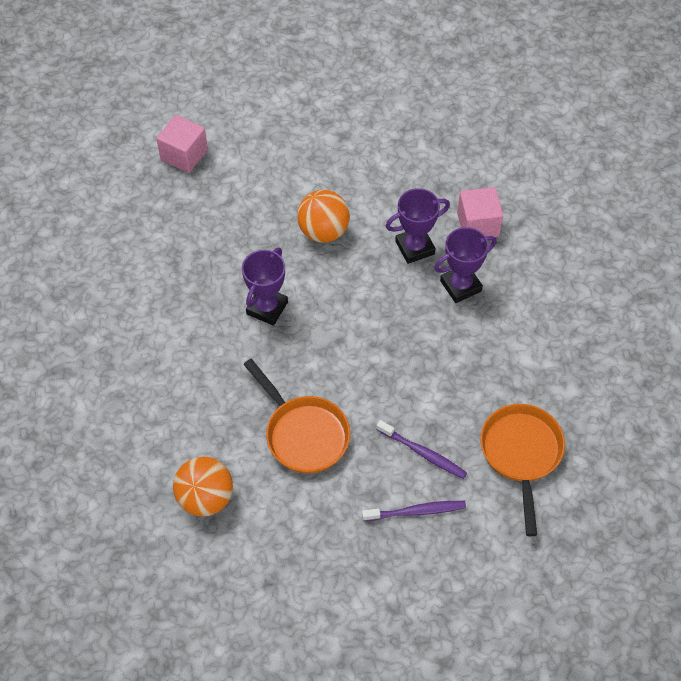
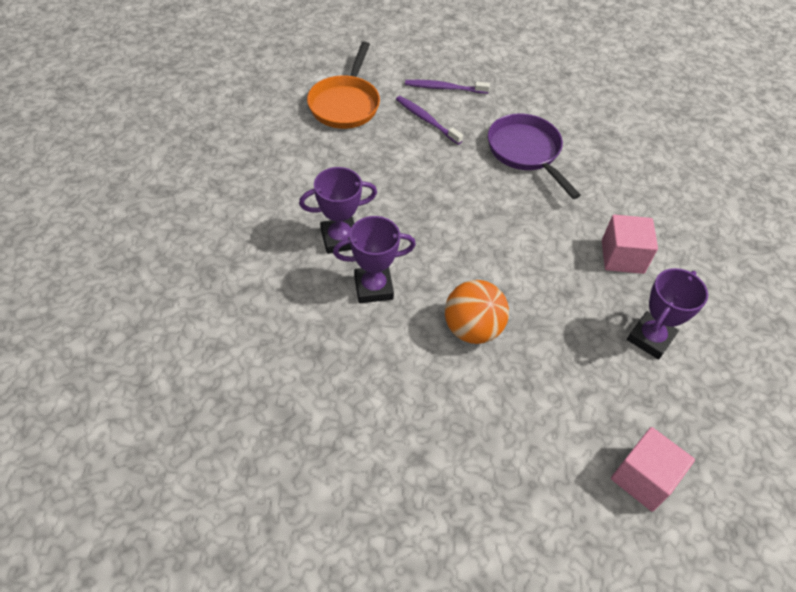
camera: 170 degrees left, 5 degrees down
orange ball [173,456,233,517] -> none
purple trophy [242,248,288,326] -> purple trophy moved to [627,268,708,359]
orange pan [243,359,351,473] -> purple pan [488,113,581,199]
pink cube [457,187,503,237] -> pink cube moved to [602,215,658,274]

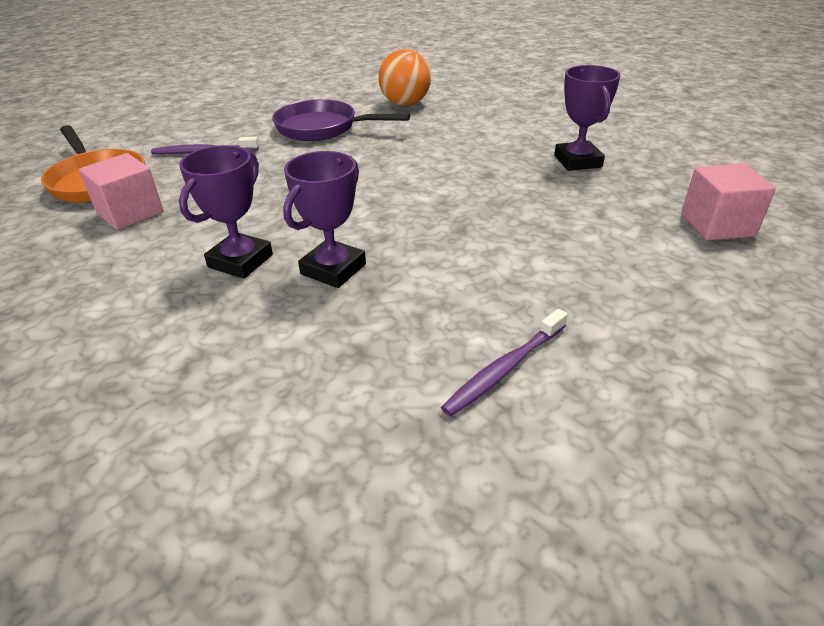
camera: 45 degrees left, 15 degrees down
purple toothbrush [405,80,490,94] -> purple toothbrush moved to [441,309,568,416]
orange ball [445,280,509,344] -> orange ball moved to [378,49,431,106]
pink cube [602,215,658,274] -> pink cube moved to [79,153,164,230]

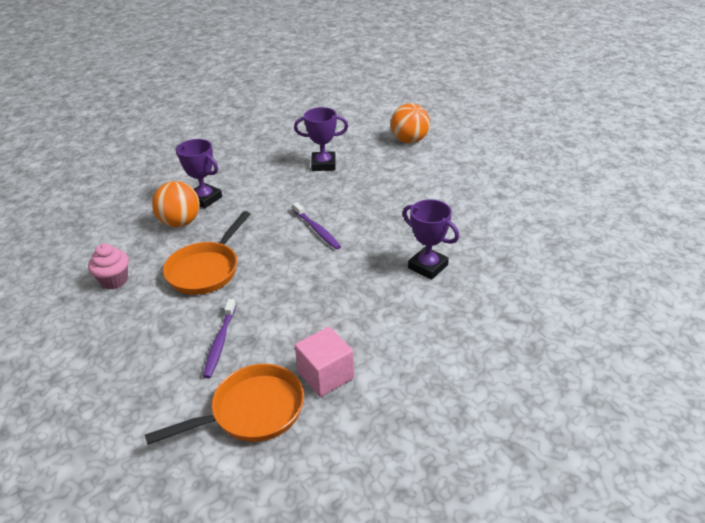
camera: 80 degrees left, 0 degrees up
purple trophy [179,145,273,279] -> purple trophy moved to [176,139,222,209]
purple pan [272,99,410,141] -> orange pan [163,211,250,295]
purple toothbrush [441,309,568,416] -> purple toothbrush moved to [293,202,341,250]
pink cube [681,163,776,240] -> orange ball [391,103,430,143]
none -> pink cupcake [88,243,129,289]

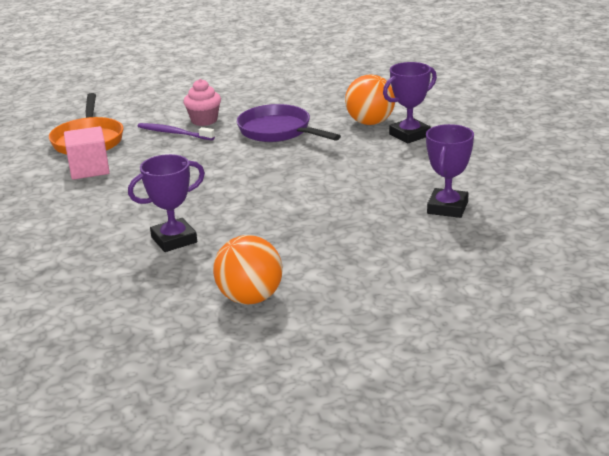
camera: 110 degrees right, 10 degrees down
pink cupcake [88,243,129,289] -> pink cupcake moved to [183,79,221,126]
orange pan [163,211,250,295] -> purple pan [237,104,341,142]
purple toothbrush [293,202,341,250] -> none
orange ball [391,103,430,143] -> orange ball moved to [213,235,283,304]

